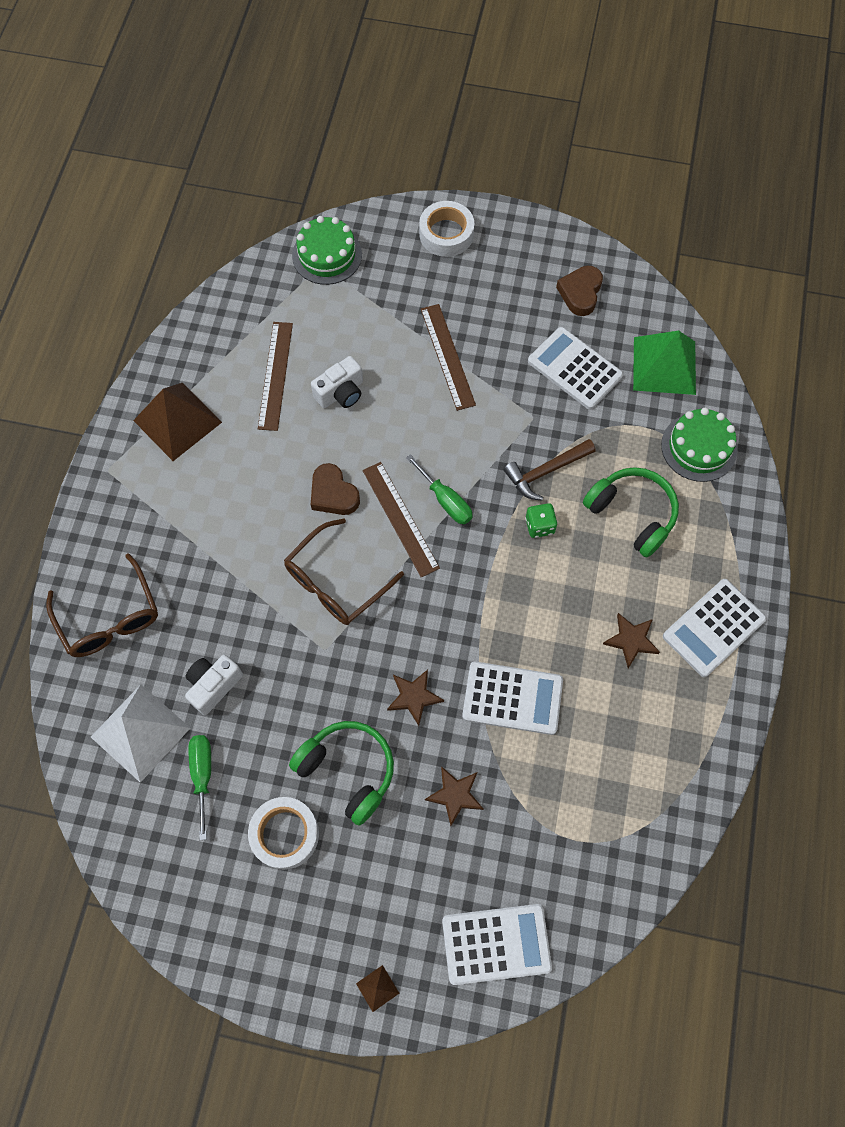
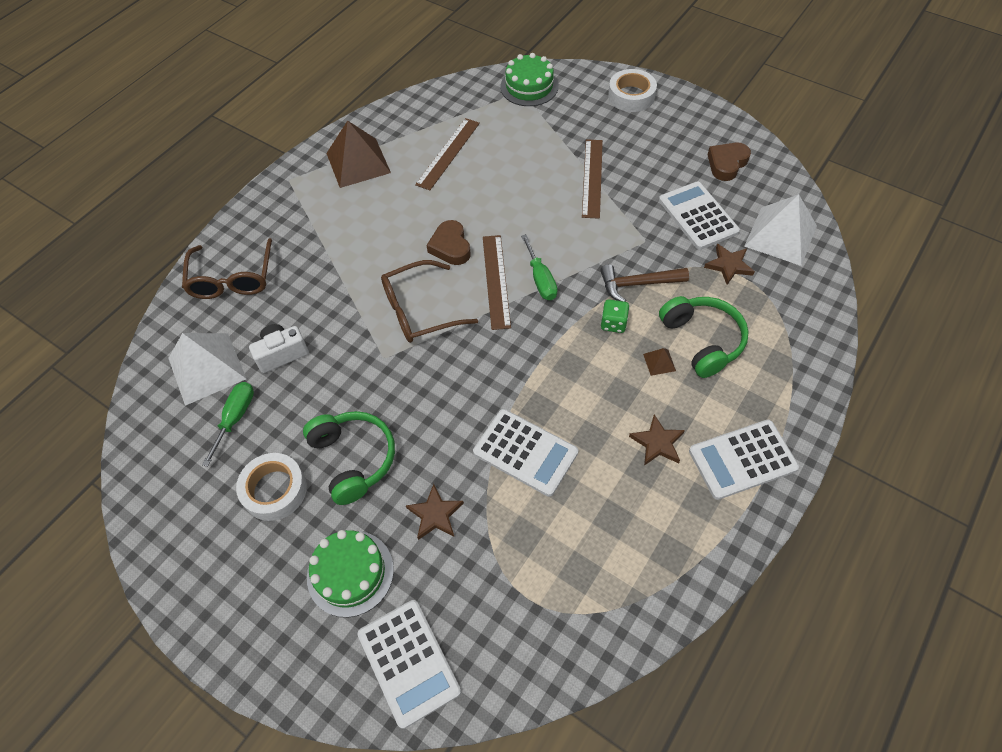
camera: 25 degrees right, 10 degrees down
white camera [311,356,363,408] -> none
brown pyramid [356,965,399,1012] -> brown pyramid moved to [643,348,676,376]
brown star [387,670,444,726] -> brown star moved to [704,244,755,285]
white calculator [442,904,552,985] -> white calculator turned 45 degrees clockwise [358,600,461,729]
green pyramid [633,331,696,395] -> white pyramid [744,194,817,266]
green cake [661,408,737,482] -> green cake moved to [307,530,394,617]

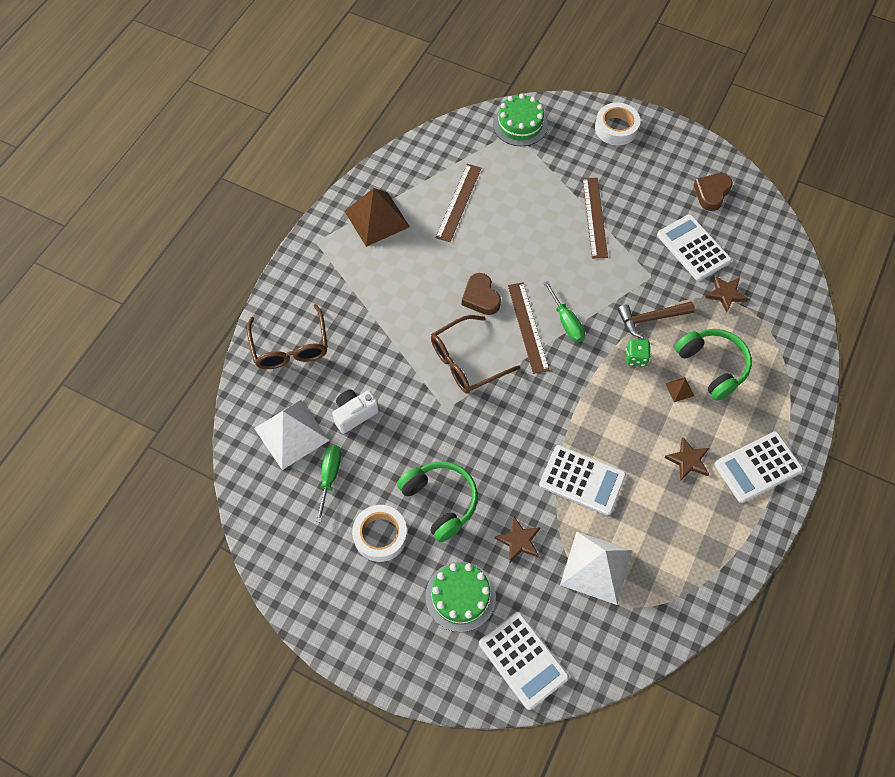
camera: 10 degrees left, 5 degrees up
white pyramid [744,194,817,266] -> white pyramid moved to [560,531,632,605]

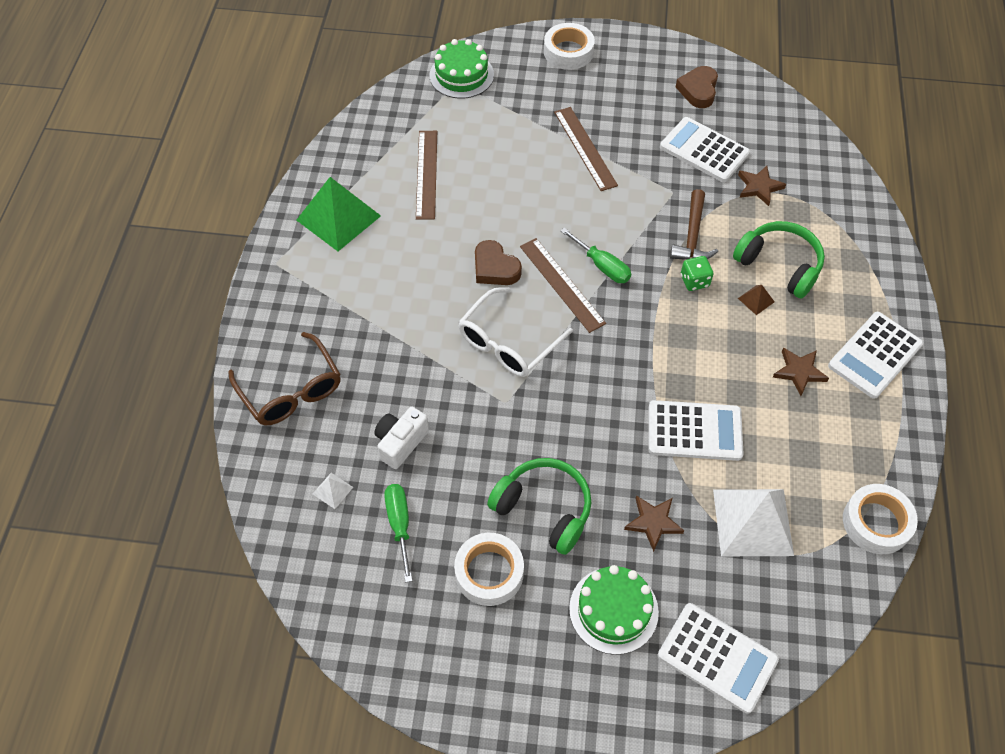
camera: 20 degrees left, 5 degrees down
white pyramid [254,400,330,470] -> white pyramid [313,473,353,509], size x0.41
brown pyramid [345,188,410,247] -> green pyramid [296,177,381,251]
brown glasses [431,315,520,394] -> white glasses [458,287,573,377]
brown hammer [618,301,695,339] -> brown hammer turned 45 degrees counterclockwise [670,189,718,260]
none -> white tape [843,484,918,554]

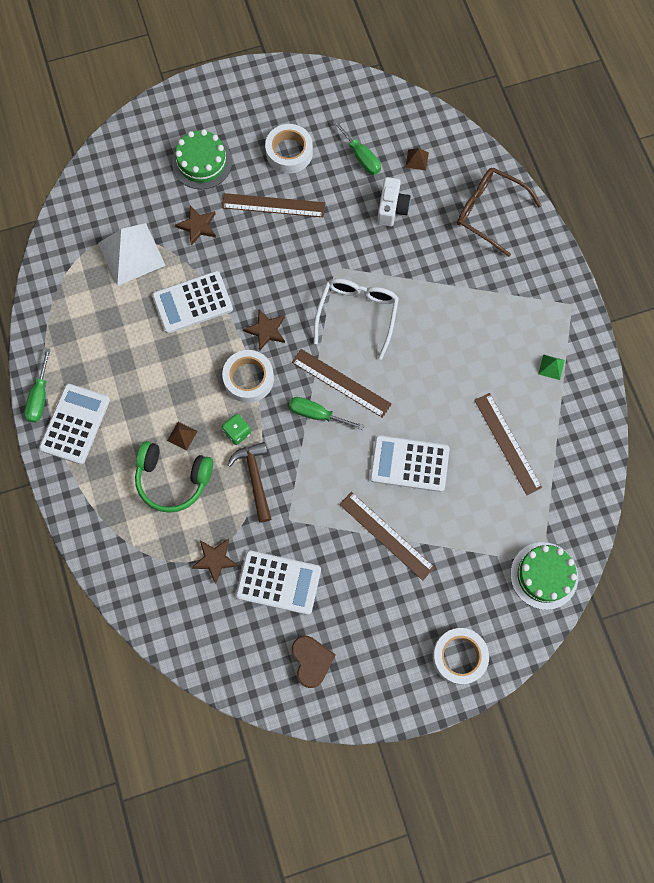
camera: 155 degrees right, 15 degrees up
green pyramid [296,177,381,251] -> green pyramid [539,354,565,380], size x0.41
white pyramid [313,473,353,509] -> brown pyramid [405,148,429,171]
brown heart [475,240,522,285] -> none
green headphones [487,458,591,555] -> brown ruler [222,193,325,217]
white calculator [658,603,779,714] -> white calculator moved to [370,435,450,492]
brown star [773,348,829,396] -> brown star moved to [243,309,285,351]
white tape [843,484,918,554] -> white tape moved to [222,350,274,403]
none -> green screwdriver [24,348,51,423]

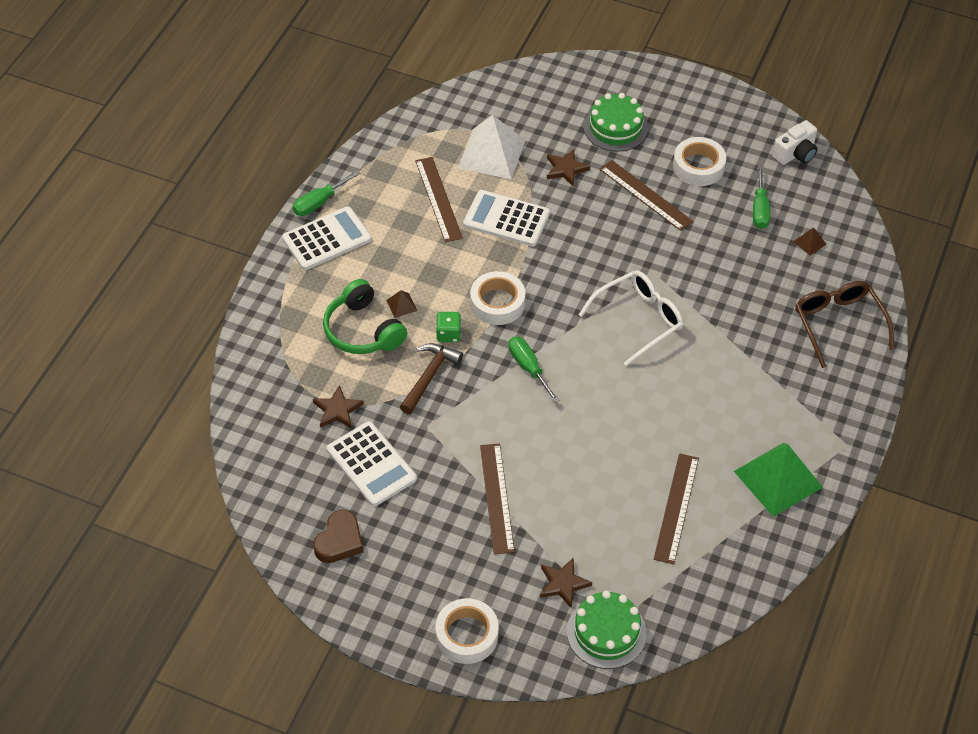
camera: 40 degrees right, 20 degrees down
brown star [243,309,285,351] -> brown star moved to [540,558,592,609]
brown ruler [292,349,392,418] -> brown ruler moved to [415,157,463,242]
white calculator [370,435,450,492] -> none
white camera [377,177,411,226] -> white camera moved to [772,120,817,165]
green pyramid [539,354,565,380] -> green pyramid [734,443,823,517], size x2.43

